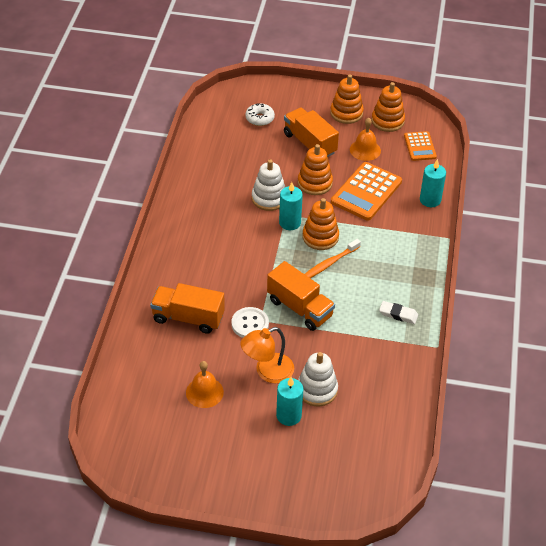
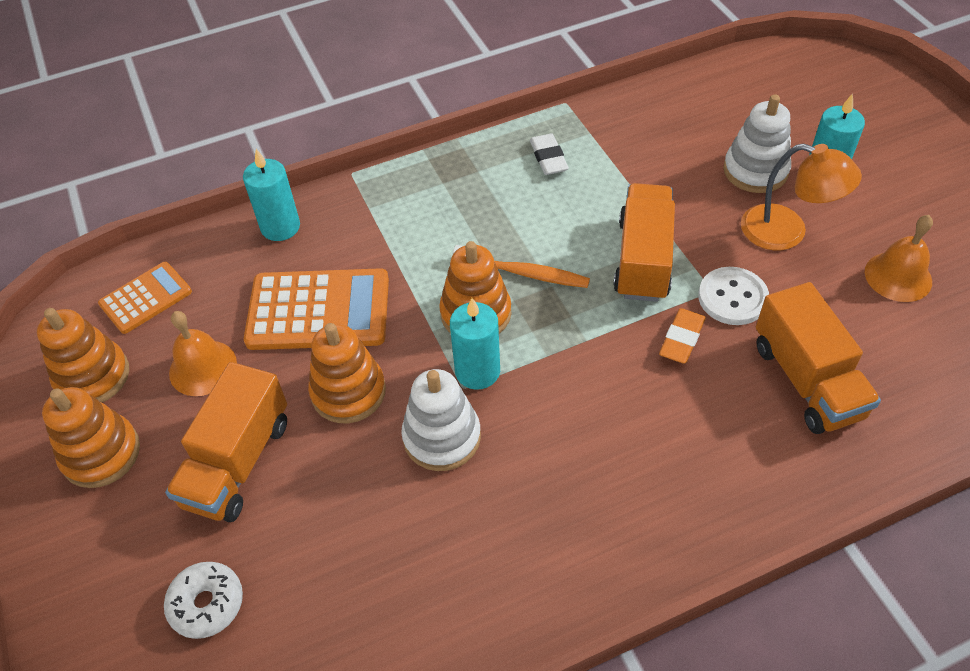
camera: 120 degrees left, 5 degrees up
none -> orange eraser [659,308,706,364]

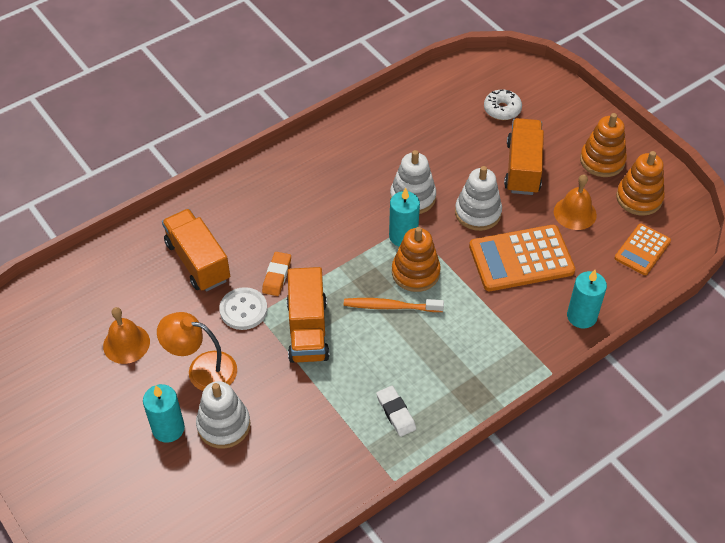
camera: 165 degrees right, 0 degrees up
orange stacking toy [308,323,386,423] -> white stacking toy [455,166,502,231]

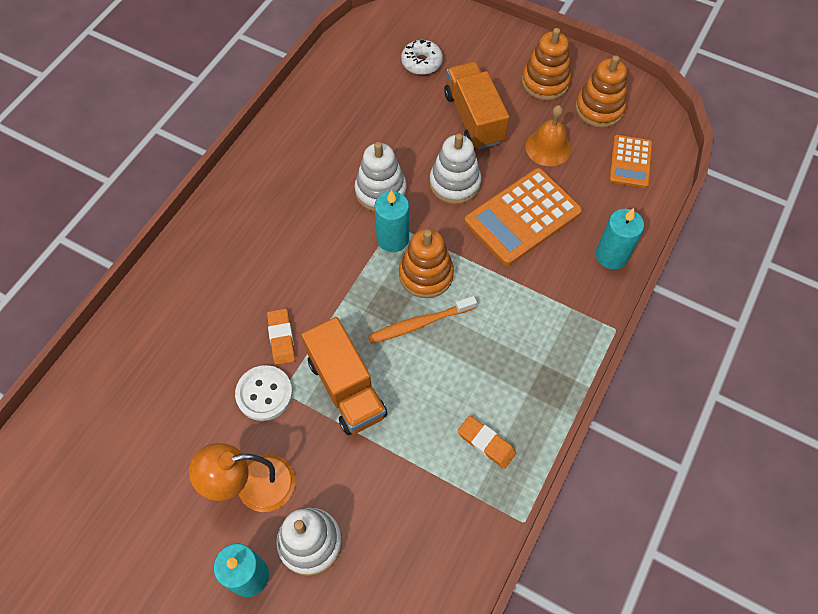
camera: 25 degrees left, 10 degrees up
orange bell [103,307,150,364] -> none
orange truck [162,209,230,291] -> none
white eraser [376,386,416,437] -> orange eraser [458,415,516,469]

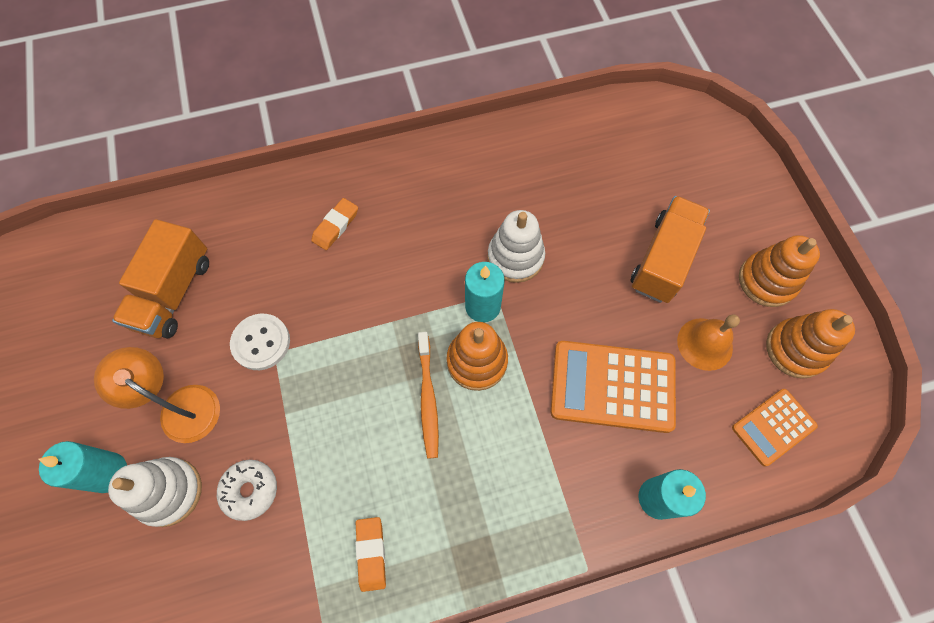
camera: 45 degrees right, 5 degrees up
orange eraser [267,309,295,365] -> orange eraser moved to [311,198,358,250]
orange truck [301,317,387,435] -> orange truck moved to [112,219,209,339]
orange toothbrush [368,296,477,344] -> orange toothbrush turned 120 degrees counterclockwise [418,332,439,459]
white donut [401,40,443,75] -> white donut moved to [217,460,277,521]
white stacking toy [429,133,481,204] -> none

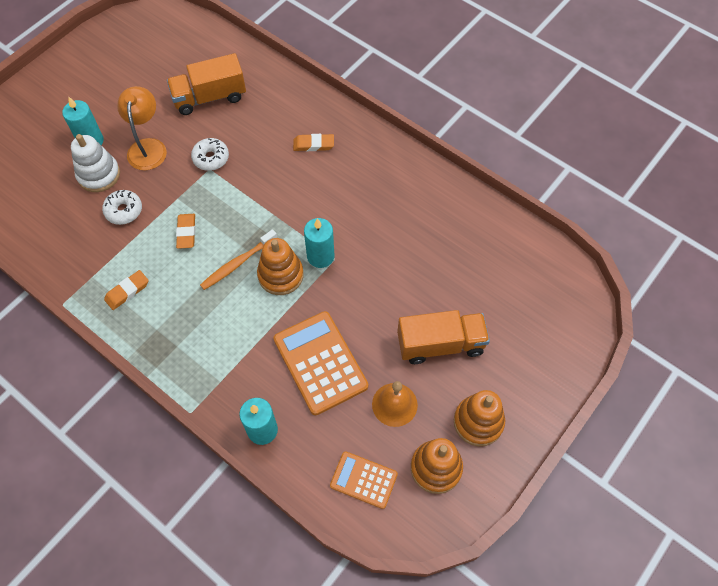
camera: 55 degrees right, 5 degrees down
white button [230,314,290,370] -> white donut [191,138,229,171]
white stacking toy [487,210,545,283] -> none
none -> orange eraser [176,214,196,249]

